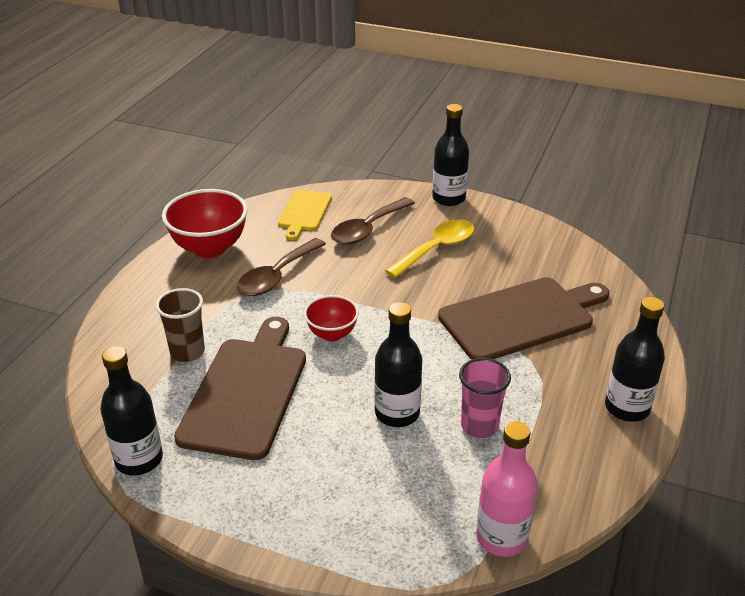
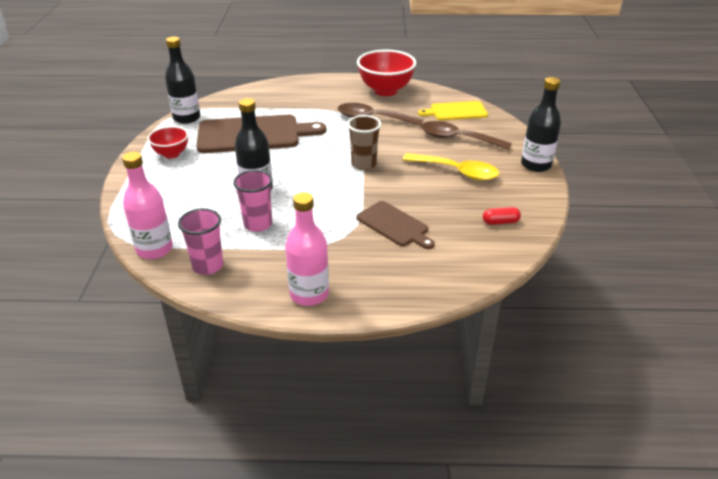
camera: 70 degrees right, 0 degrees up
brown cup [156,288,205,362] -> brown cup moved to [347,115,381,170]
red bowl [304,295,359,341] -> red bowl moved to [148,126,189,159]
brown cutting board [438,277,609,360] -> brown cutting board [356,201,435,249], size x0.56
black bottle [605,297,665,422] -> pink bottle [285,192,329,306]
none -> pink cup [178,208,223,275]
none -> red capsule [483,207,521,225]

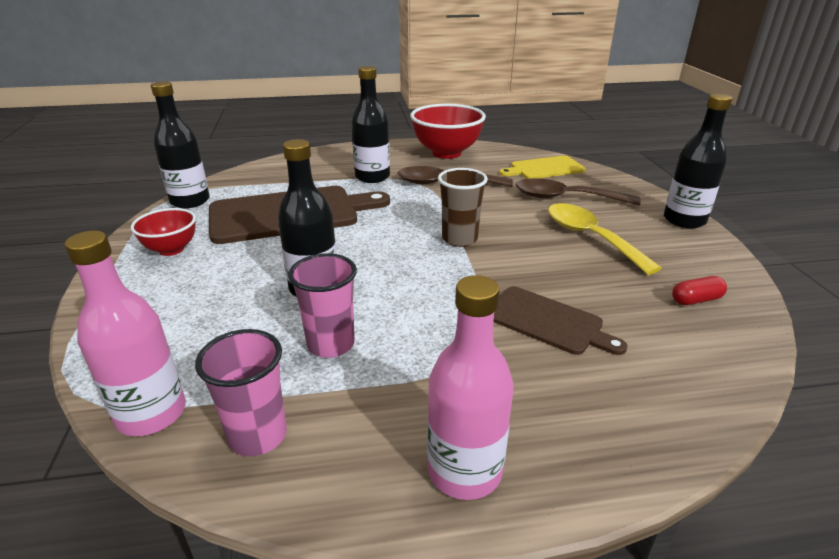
camera: 10 degrees left, 5 degrees down
yellow spoon [403,153,499,181] -> yellow spoon turned 135 degrees counterclockwise [548,203,662,275]
none -> black bottle [351,66,390,183]

